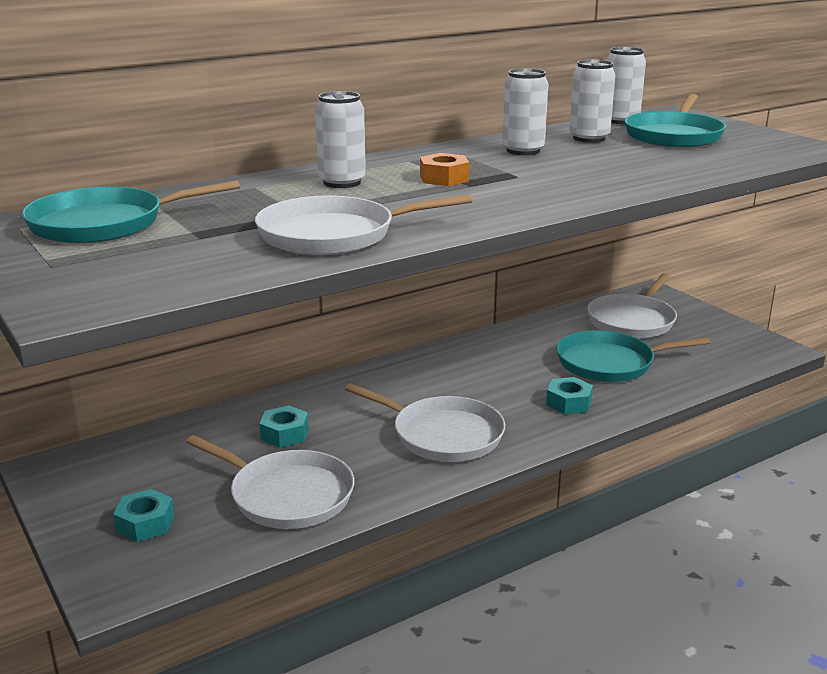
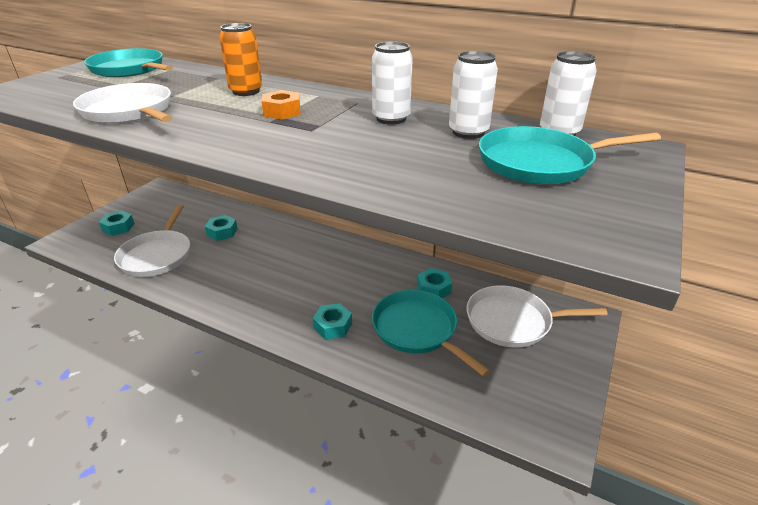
camera: 60 degrees right, 10 degrees up
white can [315,91,366,188] -> orange can [219,23,262,96]
white pan [345,383,505,462] -> none
none -> turquoise nut [417,268,452,298]

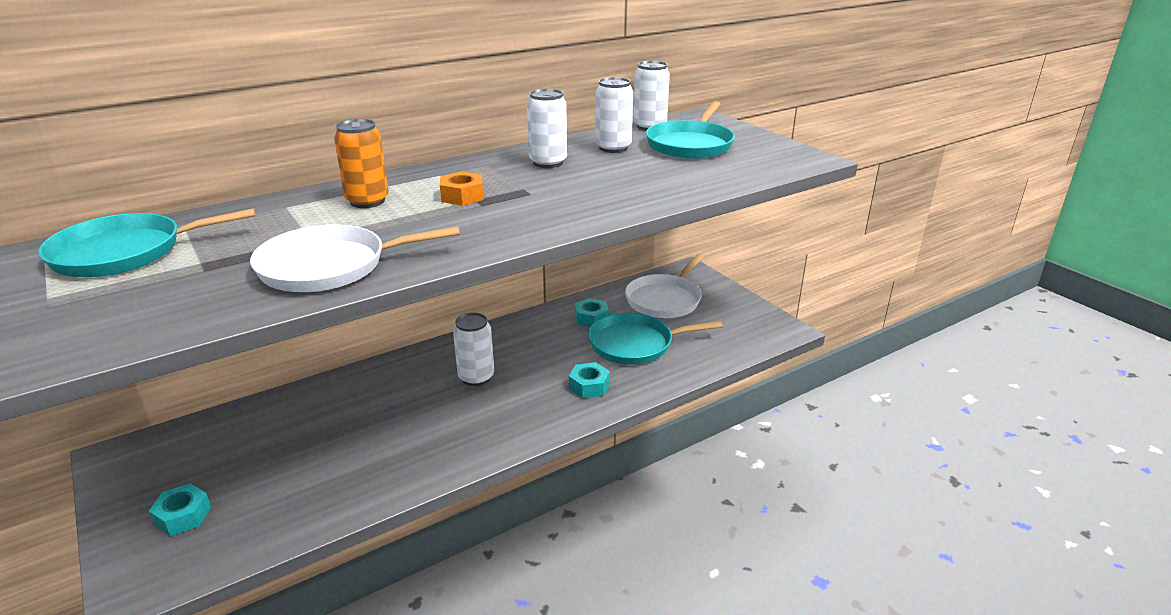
camera: 60 degrees left, 5 degrees down
white pan [114,205,190,277] -> none
turquoise nut [205,215,238,241] -> none
none -> white can [453,312,494,386]

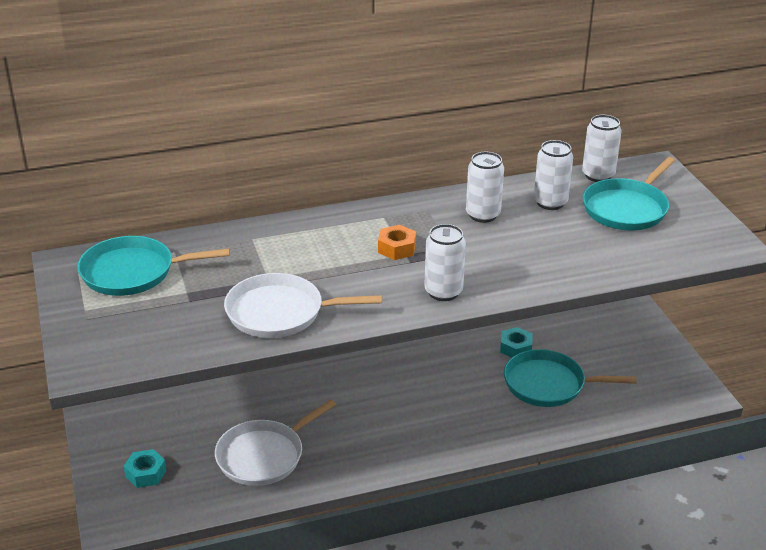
camera: 15 degrees right, 5 degrees up
orange can [334,119,389,208] -> none
white can [453,312,494,386] -> white can moved to [424,224,466,301]
turquoise nut [569,362,610,398] -> none
white pan [625,254,704,318] -> white pan moved to [215,399,336,486]

